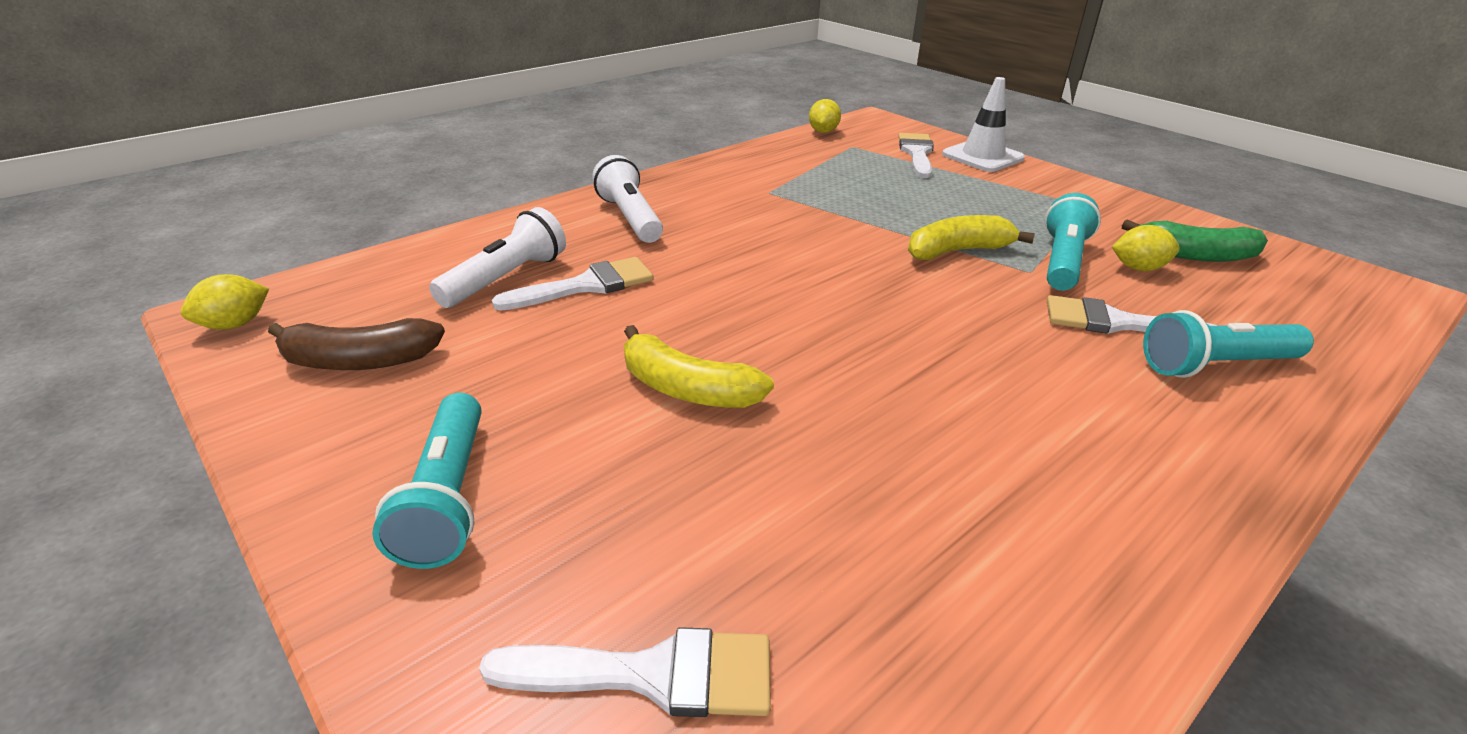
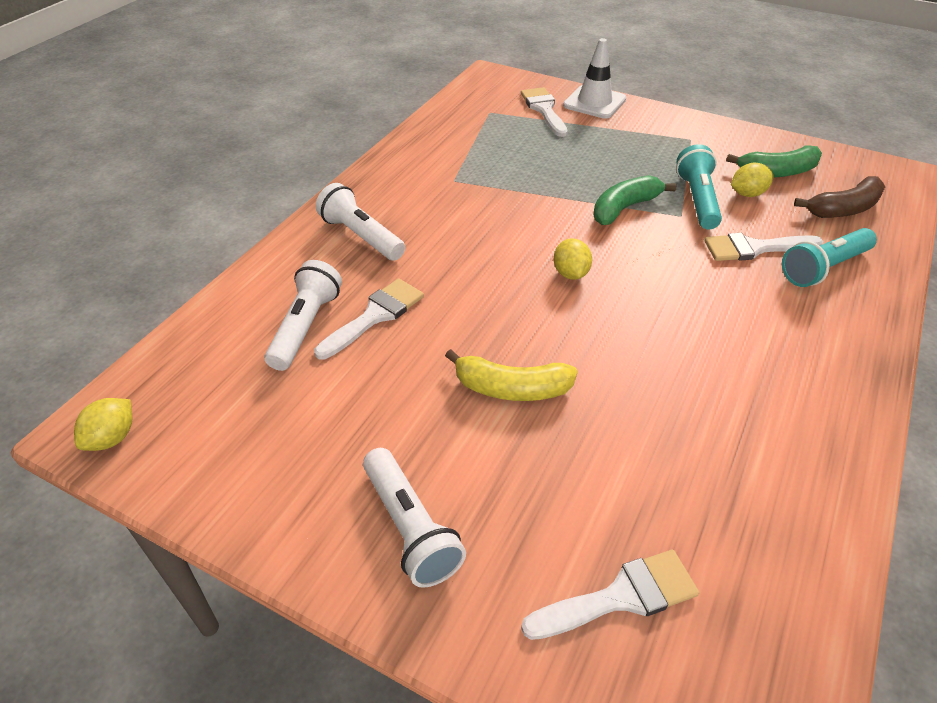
camera: 20 degrees left, 10 degrees up
brown banana [268,318,445,370] -> brown banana moved to [794,176,885,218]
turquoise flashlight [372,393,482,569] -> white flashlight [363,448,466,588]
yellow lemon [809,99,841,133] -> yellow lemon moved to [554,238,592,280]
yellow banana [908,215,1035,260] -> green banana [593,175,676,225]

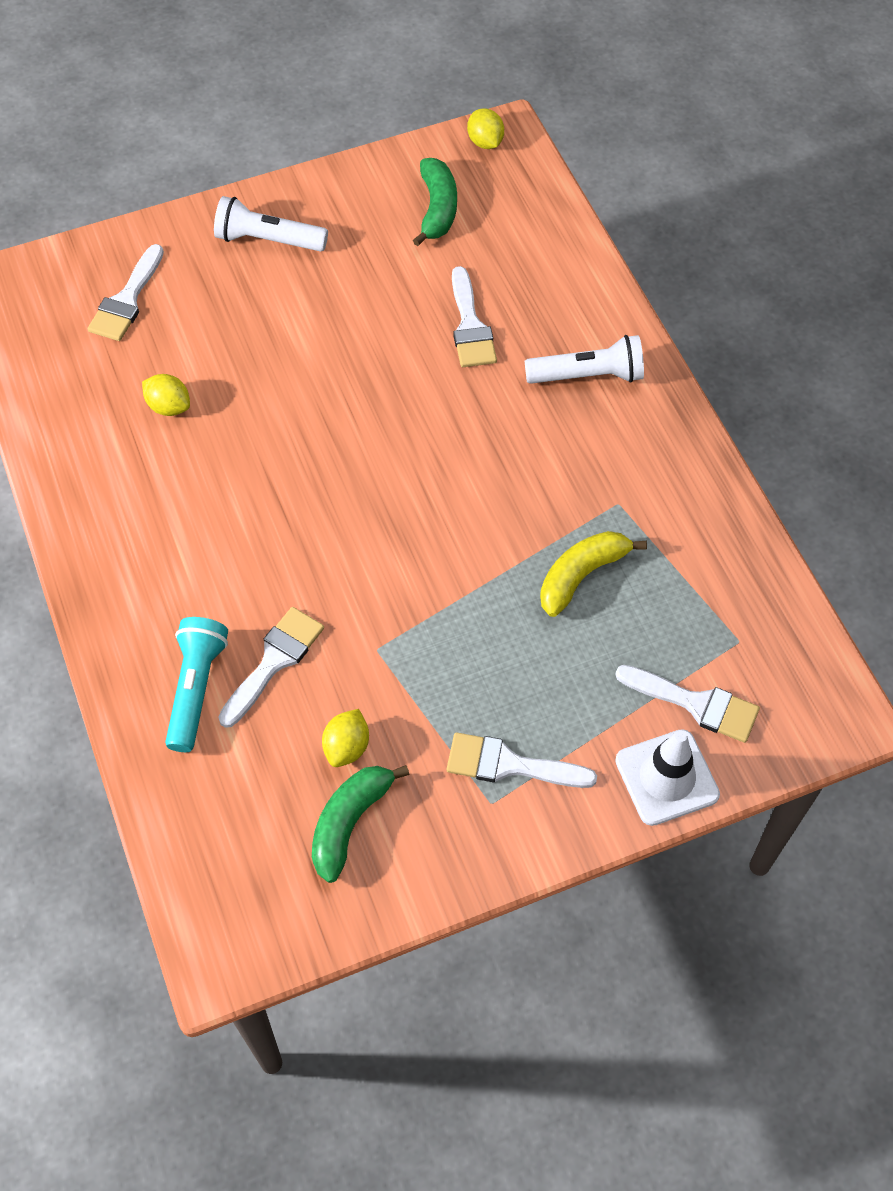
camera: 130 degrees right, 15 degrees up
white flashlight [264,260,342,371] -> none
yellow banana [445,349,578,401] -> yellow banana moved to [540,531,647,617]
yellow lemon [554,238,592,280] -> yellow lemon moved to [142,374,190,416]
green banana [593,175,676,225] -> green banana moved to [413,158,457,246]
turquoise flashlight [676,144,722,230] -> none
brown banana [794,176,885,218] -> none
none -> white brush [447,732,597,788]

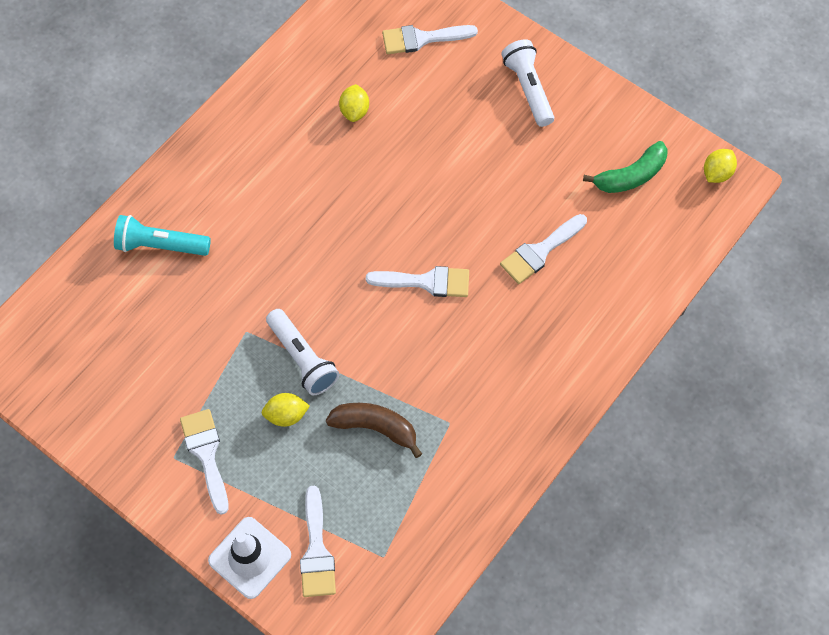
camera: 60 degrees right, 5 degrees up
turquoise flashlight [165,617,228,752] -> turquoise flashlight turned 150 degrees counterclockwise [114,215,211,256]
white brush [218,607,324,728] -> white brush moved to [366,266,469,297]
green banana [312,765,410,883] -> none
yellow lemon [322,709,369,767] -> yellow lemon moved to [262,393,310,427]
white flashlight [525,335,644,384] -> white flashlight moved to [266,309,339,395]
yellow banana [540,531,647,617] -> brown banana [326,403,422,458]

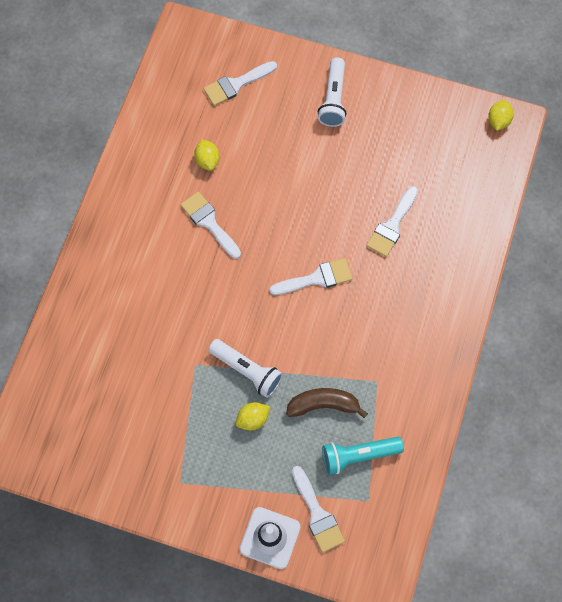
camera: 20 degrees left, 5 degrees up
turquoise flashlight [114,215,211,256] -> turquoise flashlight moved to [322,437,404,475]
white brush [180,409,229,515] -> white brush moved to [180,192,241,259]
white flashlight [502,39,554,127] -> white flashlight turned 135 degrees counterclockwise [318,57,346,127]
green banana [583,141,668,193] -> none

